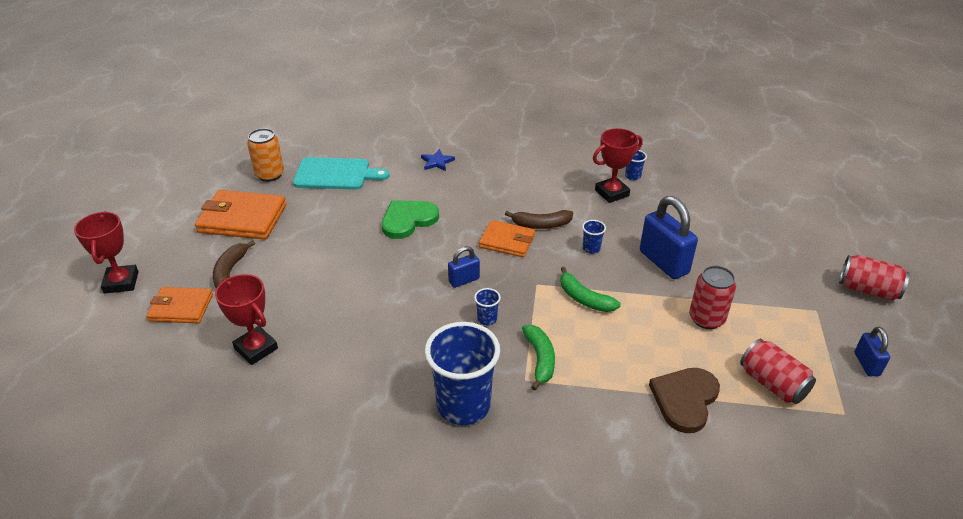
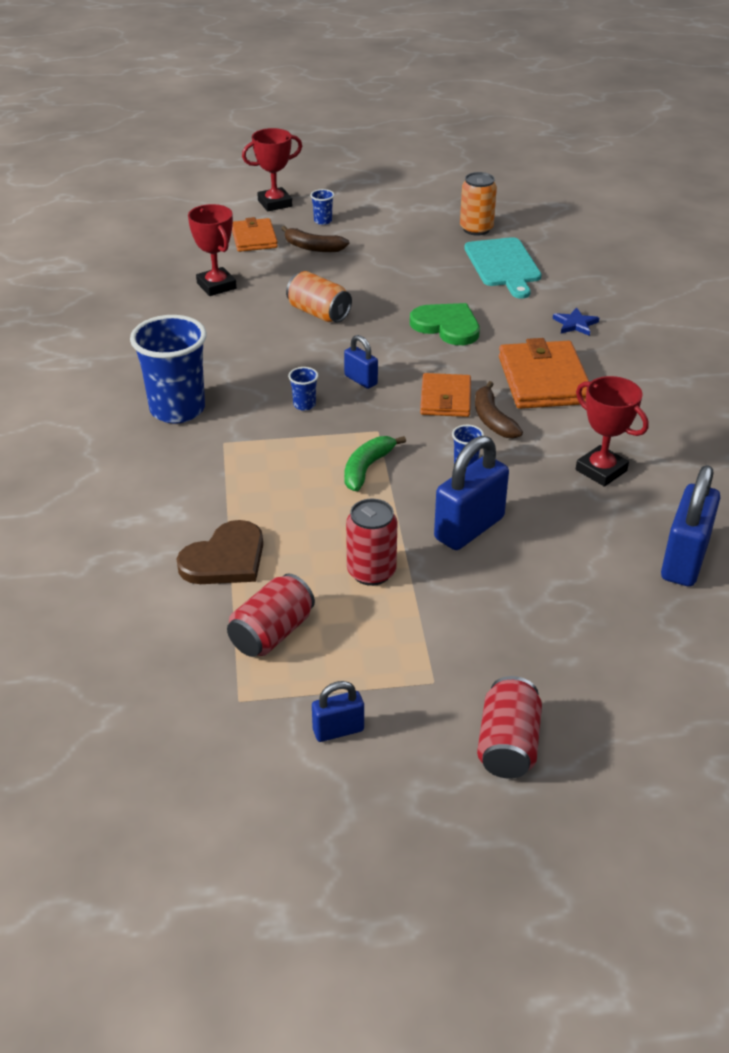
camera: 75 degrees right, 0 degrees up
orange wallet [195,190,287,240] -> orange wallet moved to [499,338,589,409]
brown banana [213,240,255,288] -> brown banana turned 150 degrees counterclockwise [281,226,349,252]
red trophy [215,274,278,365] -> red trophy turned 60 degrees counterclockwise [188,204,237,296]
green banana [522,325,555,390] -> none
blue cup [625,150,647,180] -> blue cup moved to [310,189,334,225]
brown heart [649,368,720,433] -> brown heart turned 120 degrees clockwise [177,520,263,584]
none -> orange can [286,271,352,323]
none -> blue padlock [661,465,720,587]

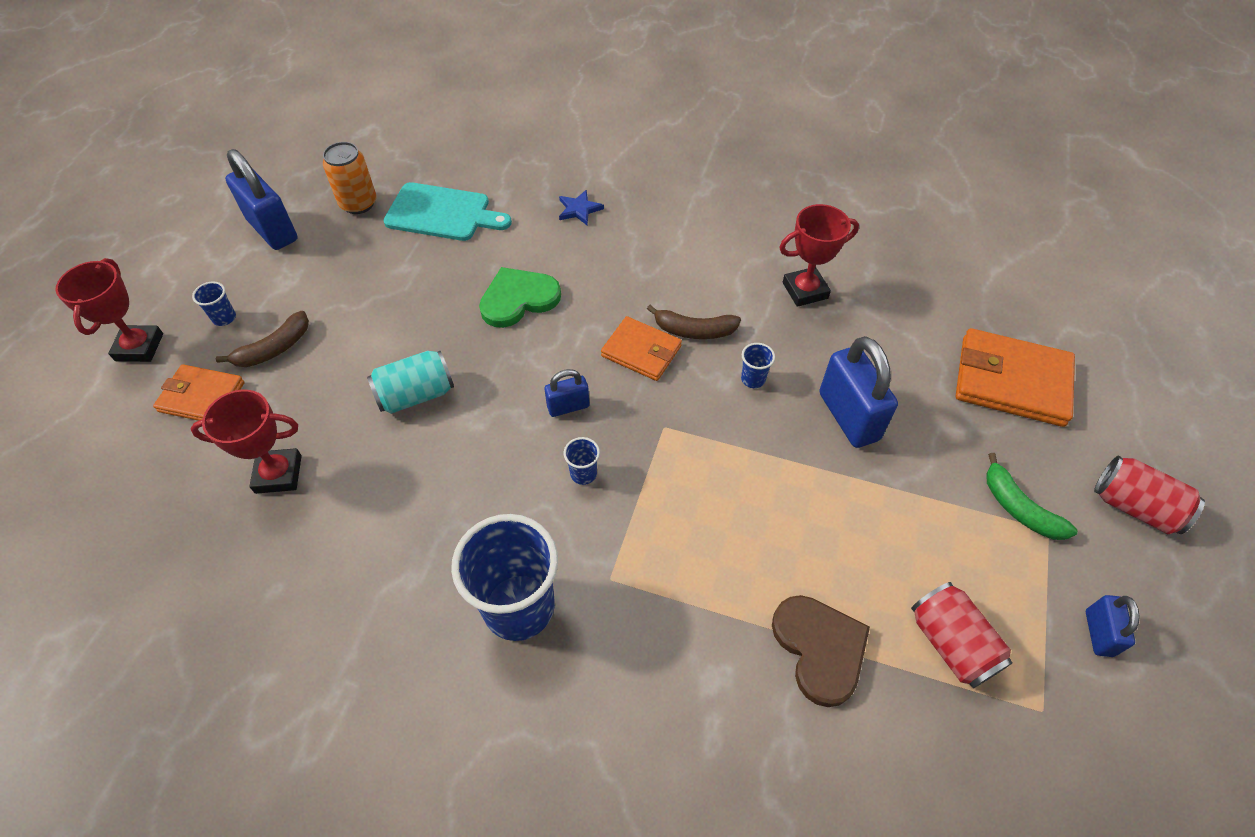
camera: 65 degrees left, 15 degrees up
orange can [286,271,352,323] -> turquoise can [367,351,454,414]
green banana [344,436,406,491] -> green banana moved to [986,453,1078,540]
red can [346,499,398,586] -> none
orange wallet [499,338,589,409] -> orange wallet moved to [955,328,1075,427]
blue padlock [661,465,720,587] -> blue padlock moved to [225,149,298,250]

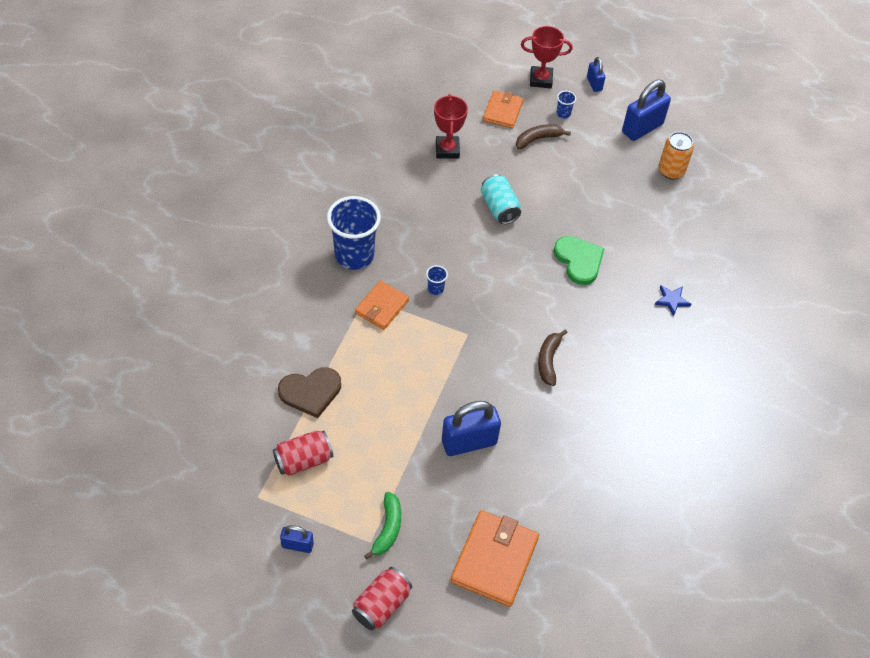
camera: 90 degrees right, 0 degrees up
brown banana [216,311,309,367] -> brown banana turned 105 degrees clockwise [516,124,571,149]
turquoise cutting board [383,182,512,241] -> none
blue padlock [544,369,589,417] -> blue padlock moved to [587,57,605,92]
orange wallet [601,316,682,381] -> orange wallet moved to [355,280,409,330]
blue cup [741,343,775,388] -> none
red trophy [779,204,859,307] -> none
green banana [986,453,1078,540] -> green banana turned 135 degrees clockwise [364,492,401,559]

